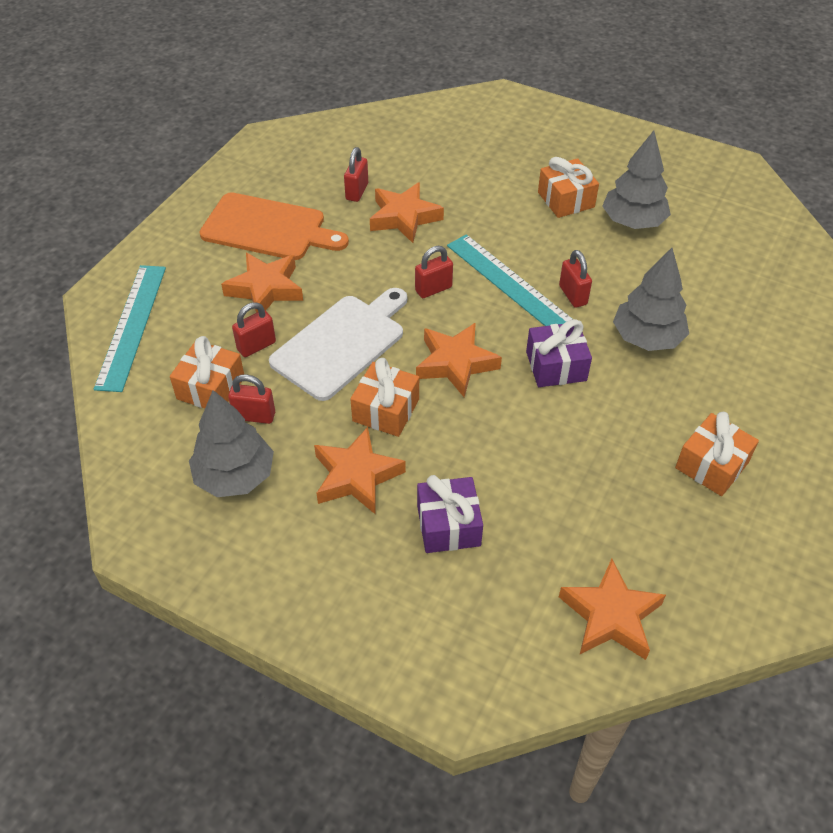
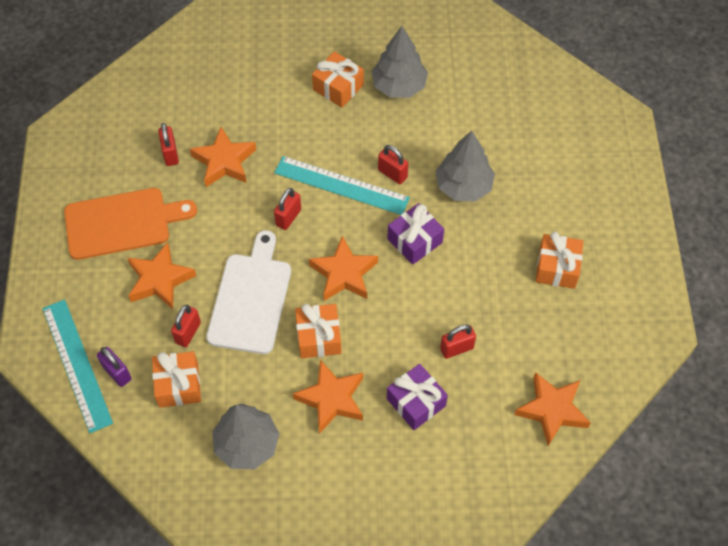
camera: 30 degrees left, 10 degrees up
red padlock [228,374,275,424] -> red padlock moved to [440,325,476,359]
none -> purple padlock [97,347,132,387]

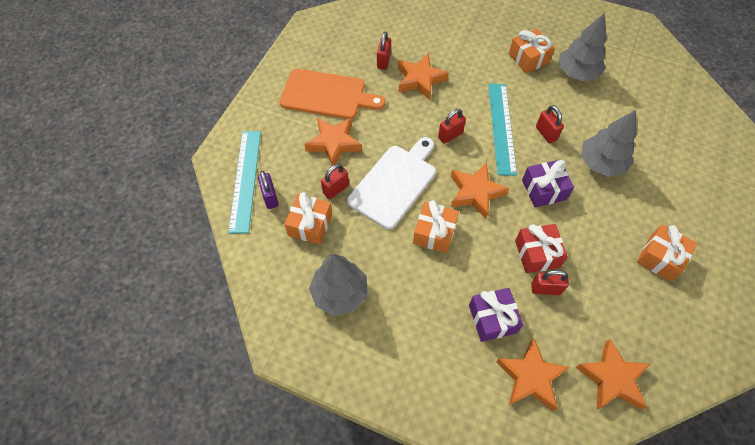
camera: 25 degrees right, 0 degrees up
turquoise ruler [274,156,410,215] -> turquoise ruler turned 45 degrees clockwise [488,84,517,176]
orange star [293,360,363,434] -> orange star moved to [496,338,570,411]
none -> red gift [515,224,568,273]

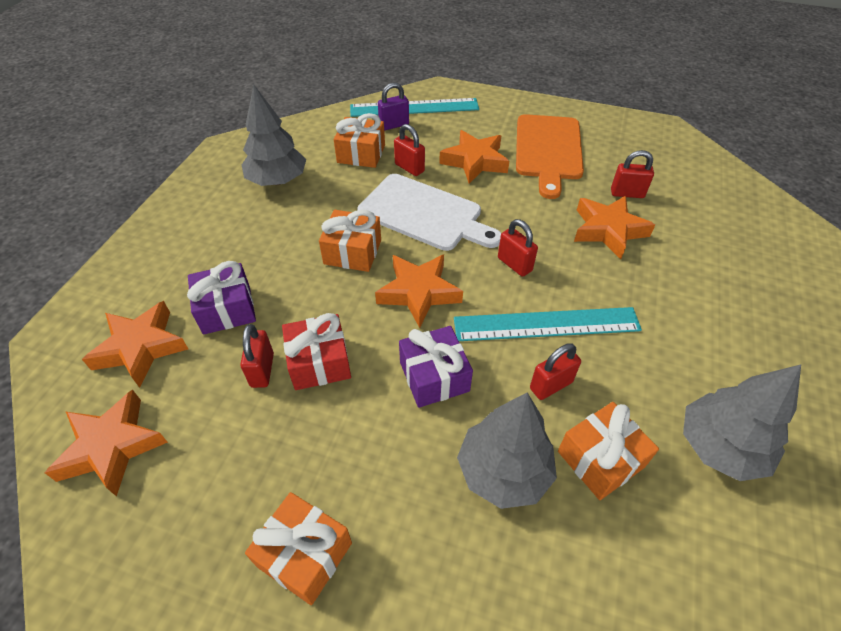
camera: 85 degrees right, 10 degrees down
orange gift [509,29,555,73] -> orange gift moved to [558,402,659,500]

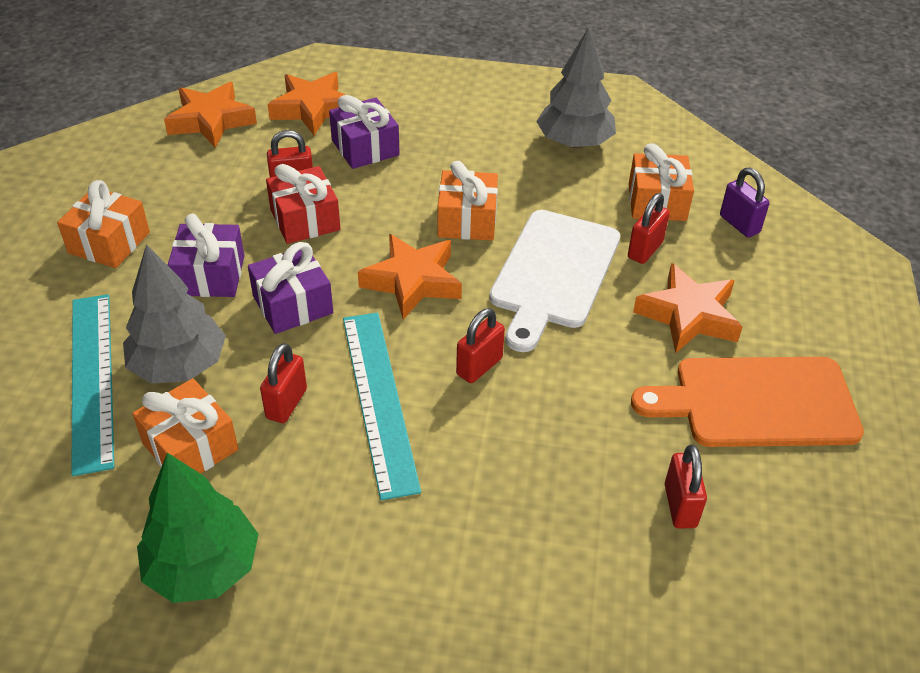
camera: 80 degrees right, 5 degrees down
turquoise ruler [350,98,479,117] -> turquoise ruler moved to [71,294,114,476]
red padlock [530,343,581,400] -> red padlock turned 60 degrees clockwise [260,343,307,423]
orange star [574,196,655,259] -> none
grey tree [683,365,801,481] -> green tree [137,453,258,603]
none -> purple gift [168,214,245,297]

